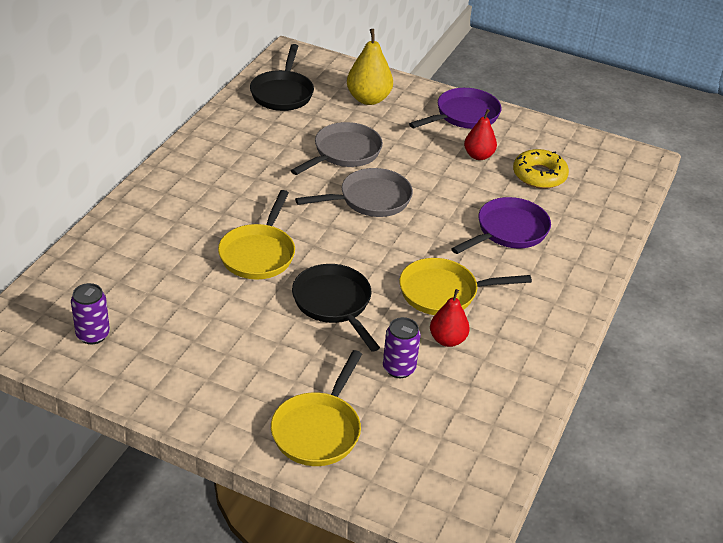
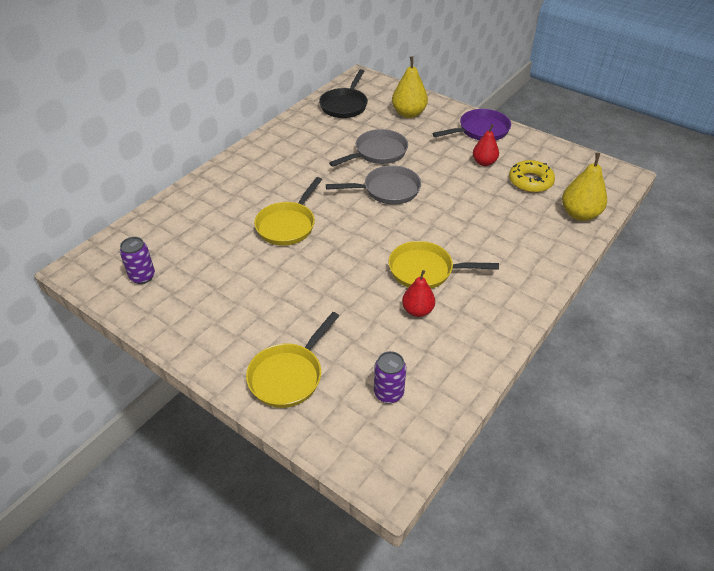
camera: 15 degrees right, 5 degrees up
black pan [292,264,380,351] -> none
purple can [383,317,421,378] -> purple can moved to [374,351,406,403]
purple pan [451,197,551,254] -> none
none -> yellow pear [562,153,607,221]

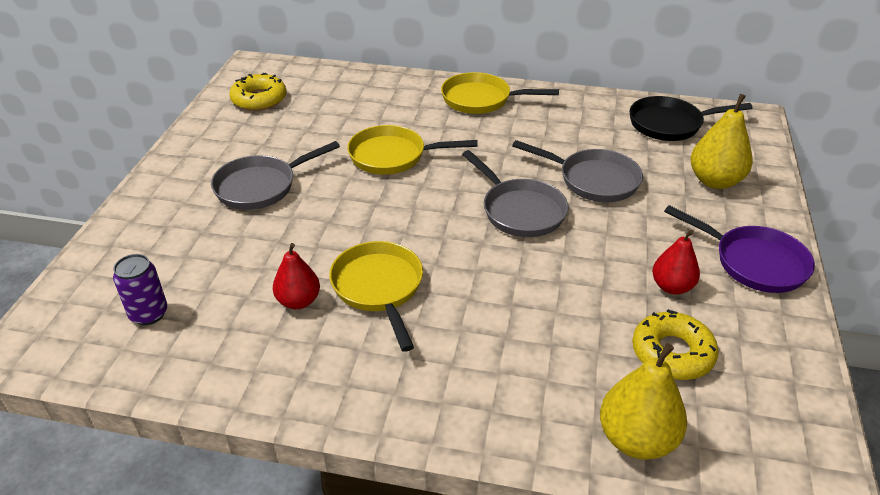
camera: 65 degrees right, 5 degrees down
purple can [120,237,155,284] -> yellow donut [229,73,287,111]
yellow pan [246,312,339,408] -> yellow pan moved to [441,72,559,114]
none -> grey pan [211,141,340,210]

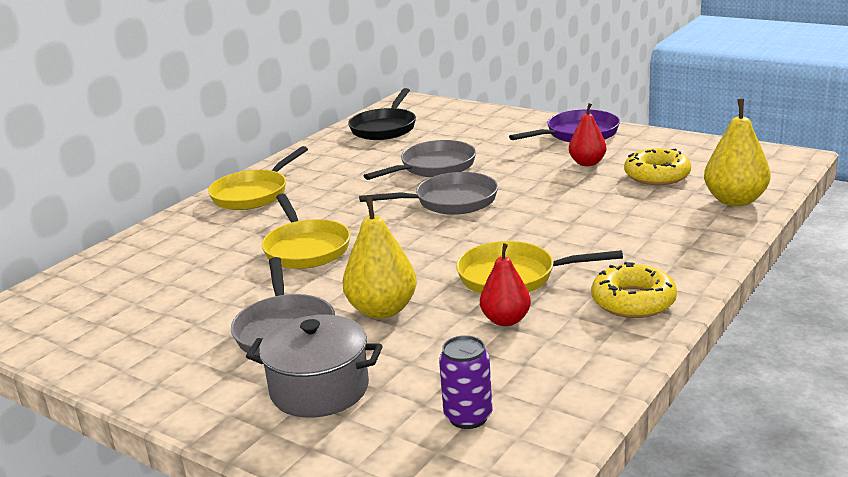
camera: 65 degrees left, 15 degrees down
yellow donut [229,73,287,111] -> yellow donut moved to [591,262,677,318]
yellow pan [347,125,478,175] -> yellow pan turned 45 degrees counterclockwise [261,193,351,269]
yellow pear [690,94,753,189] -> yellow pear moved to [342,196,417,319]
none -> grey pot [246,315,382,418]

